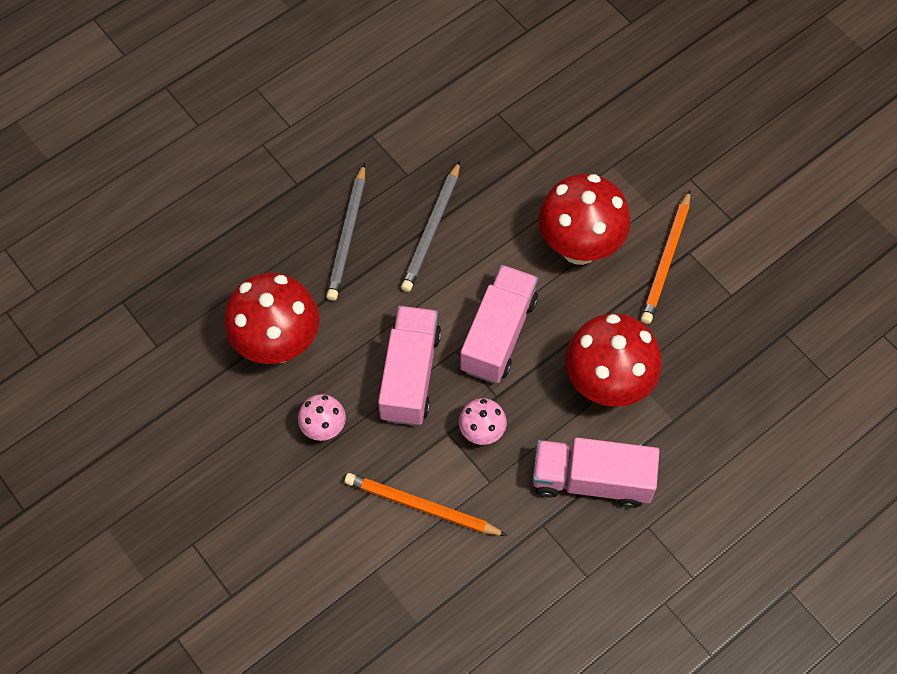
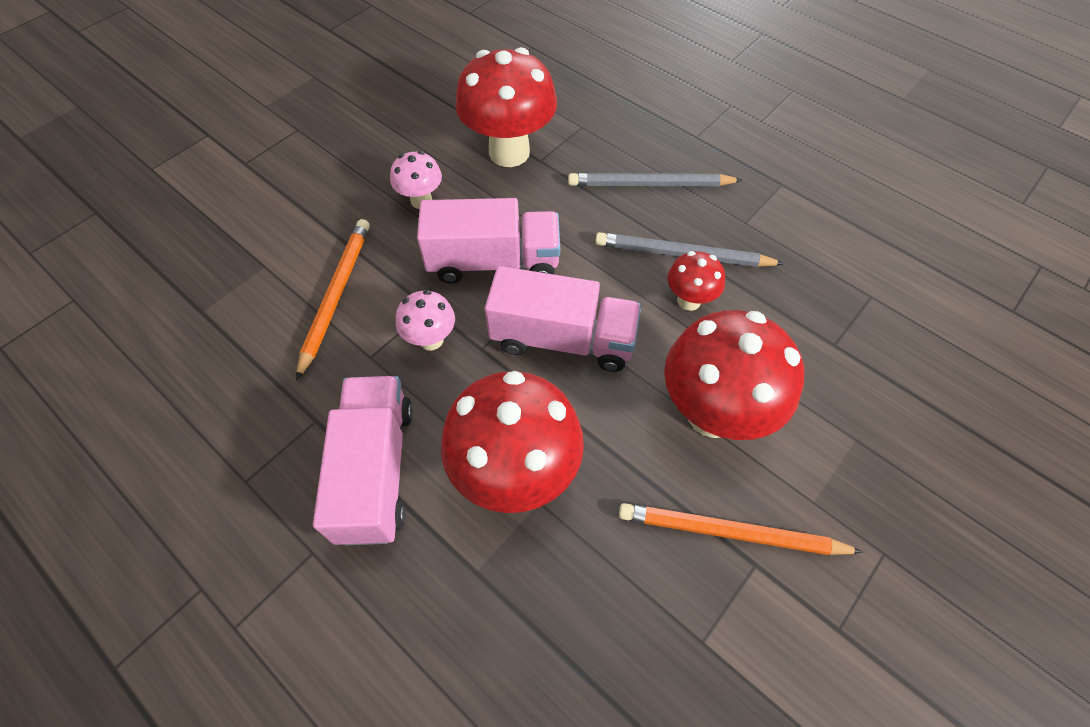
camera: 80 degrees right, 5 degrees down
none -> red mushroom [667,251,725,311]

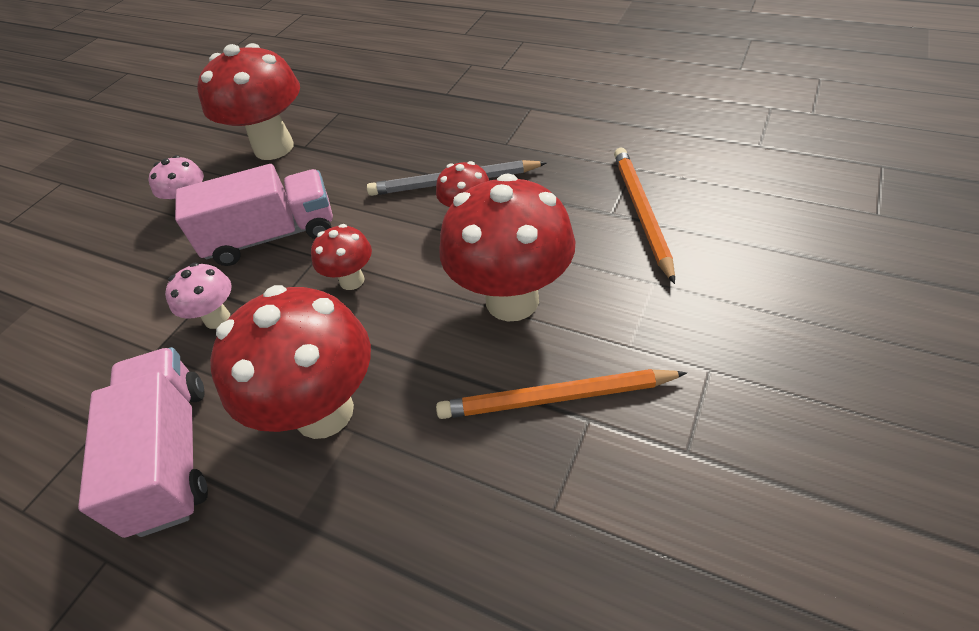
camera: 10 degrees left, 10 degrees down
orange pencil [296,219,370,381] -> orange pencil moved to [614,148,675,284]
pink truck [485,266,641,372] -> red mushroom [311,224,372,290]
grey pencil [568,173,742,186] -> none

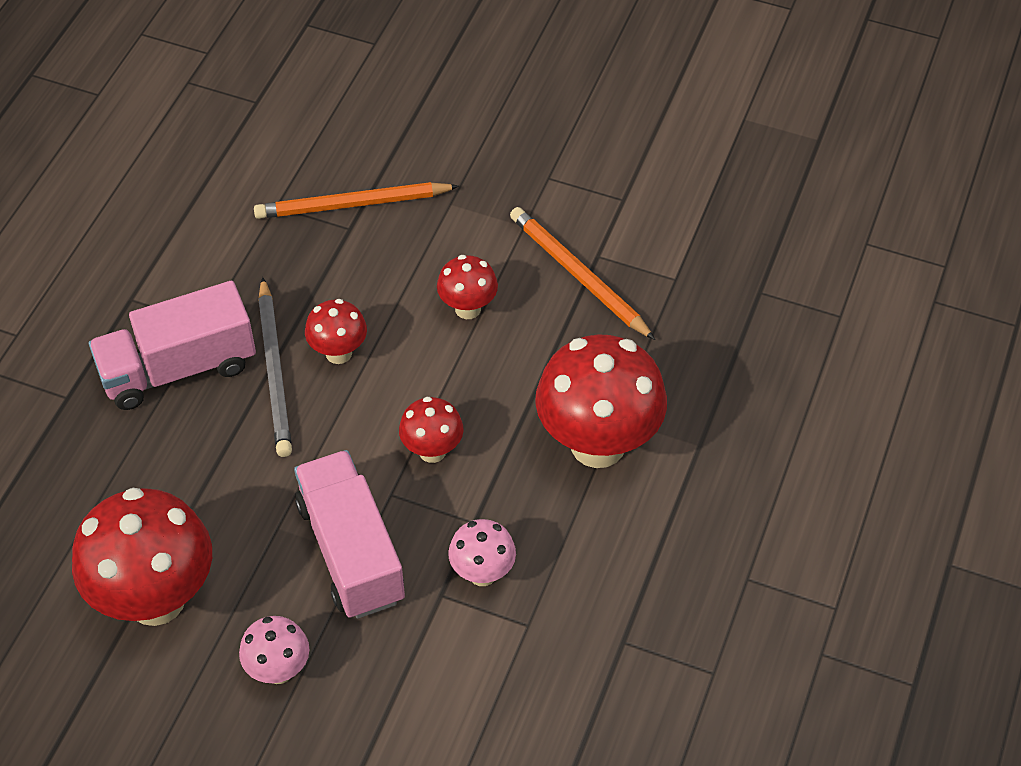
camera: 100 degrees left, 5 degrees up
pink truck [78,347,208,538] -> pink truck moved to [89,281,256,410]
orange pencil [436,369,687,419] -> orange pencil turned 150 degrees clockwise [510,207,655,340]
red mushroom [439,173,576,322] -> red mushroom [437,255,498,319], size x0.50

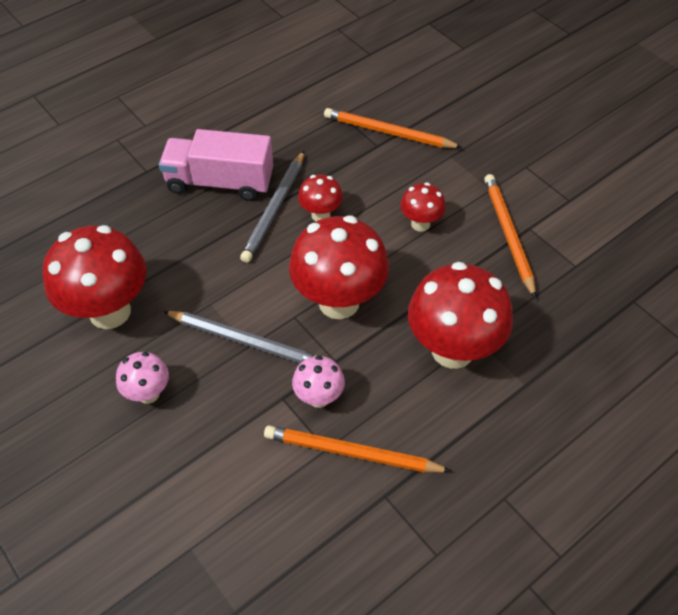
camera: 30 degrees right, 0 degrees up
pink truck [294,450,405,619] -> grey pencil [163,311,315,363]
red mushroom [399,397,464,463] -> red mushroom [289,215,389,319], size x2.00
none -> orange pencil [264,425,452,473]

